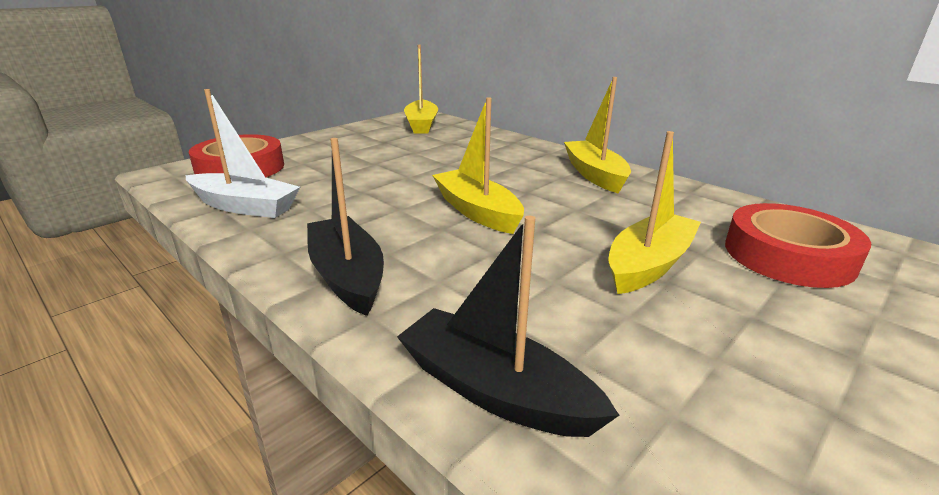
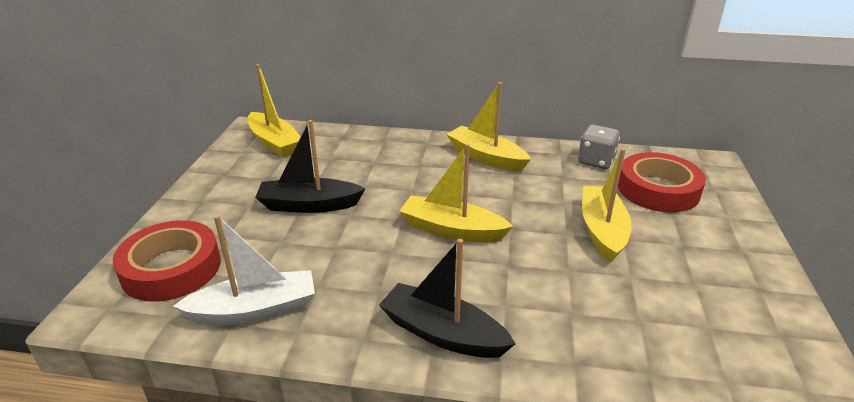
camera: 35 degrees left, 5 degrees up
black boat [397,216,619,437] -> black boat moved to [255,120,365,213]
none -> grey dice [578,125,620,169]

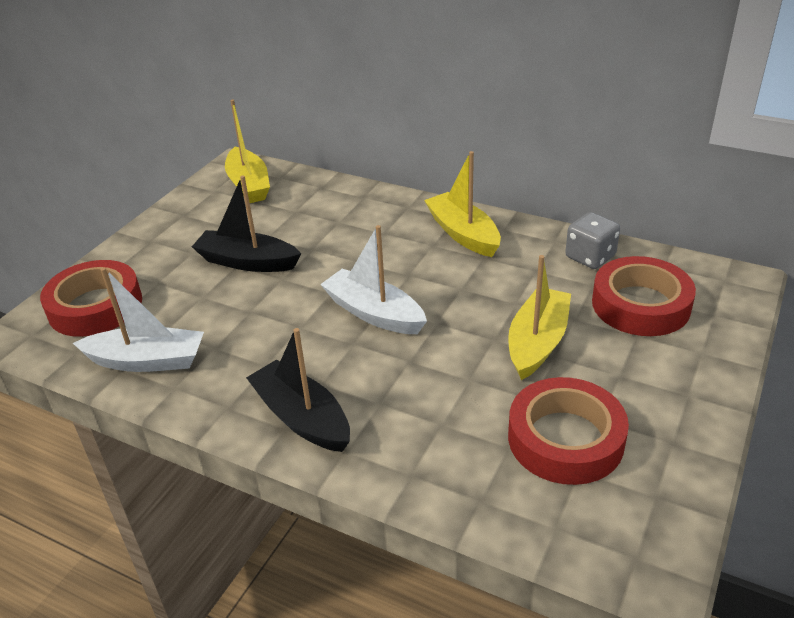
camera: 20 degrees right, 5 degrees up
yellow boat [399,144,513,243] -> white boat [320,225,427,334]
none -> red tape [508,377,629,485]

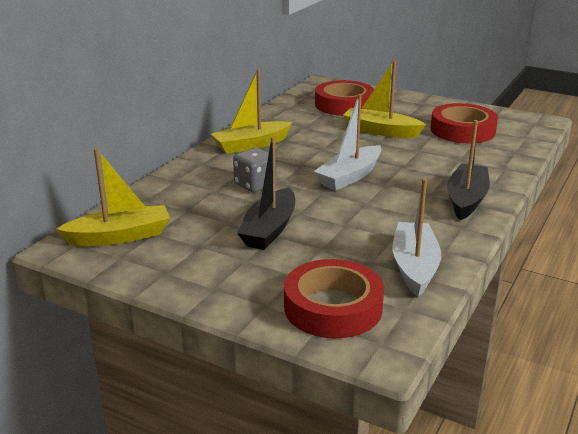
camera: 90 degrees left, 10 degrees down
black boat [246,328,350,452] -> black boat turned 150 degrees clockwise [447,120,490,220]
grey dice [565,212,620,269] -> grey dice moved to [233,148,277,192]

